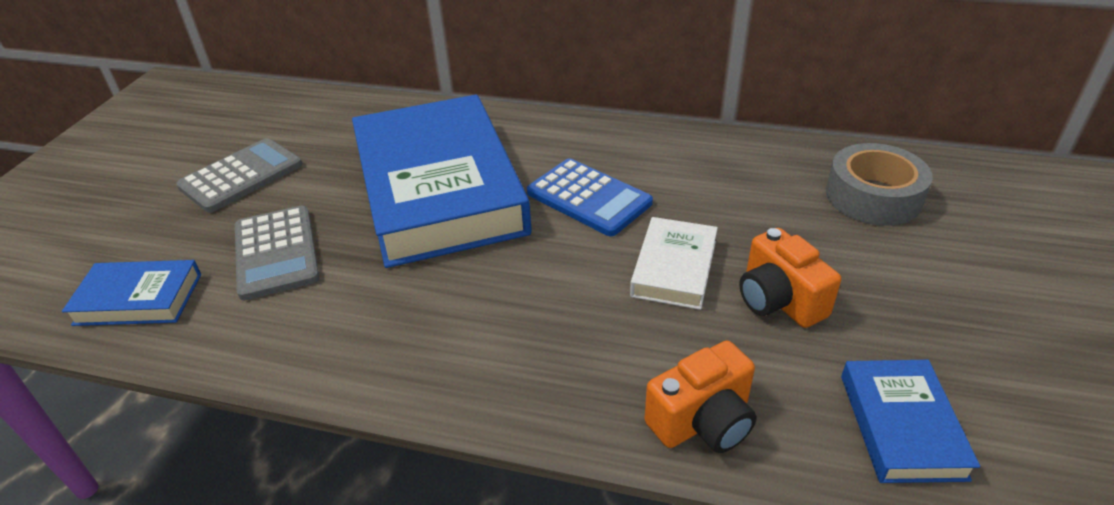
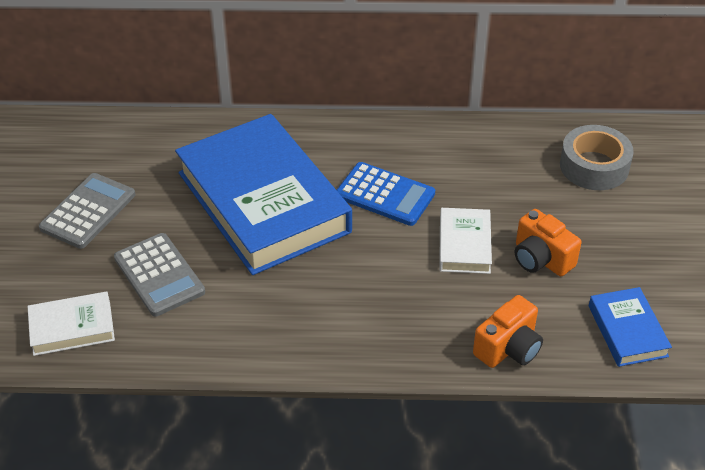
camera: 15 degrees left, 5 degrees up
blue book [62,260,201,326] -> white book [27,291,115,356]

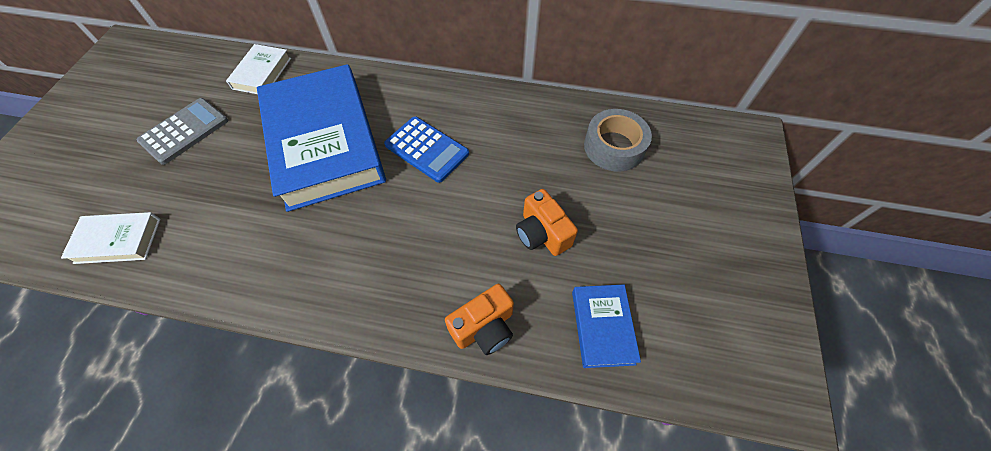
camera: 10 degrees right, 15 degrees up
grey calculator [114,233,205,317] -> none
white book [439,208,492,274] -> white book moved to [226,44,291,94]

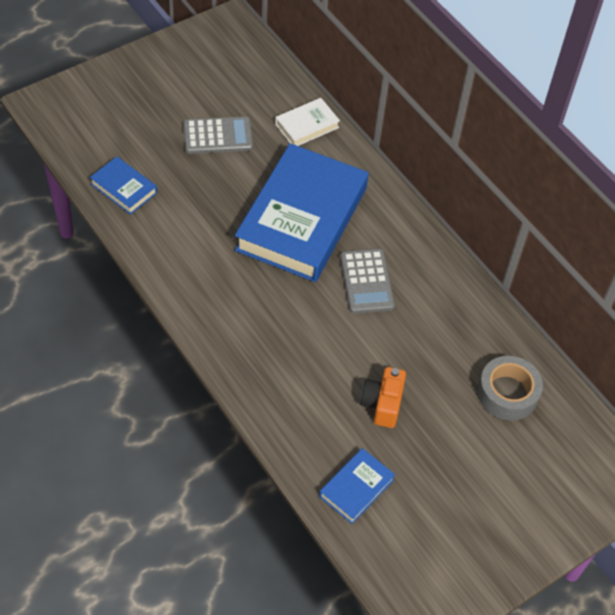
camera: 40 degrees right, 5 degrees down
white book [61,212,161,264] -> blue book [90,157,157,215]
blue calculator [384,117,469,183] -> grey calculator [340,249,395,314]
orange camera [445,284,514,355] -> none

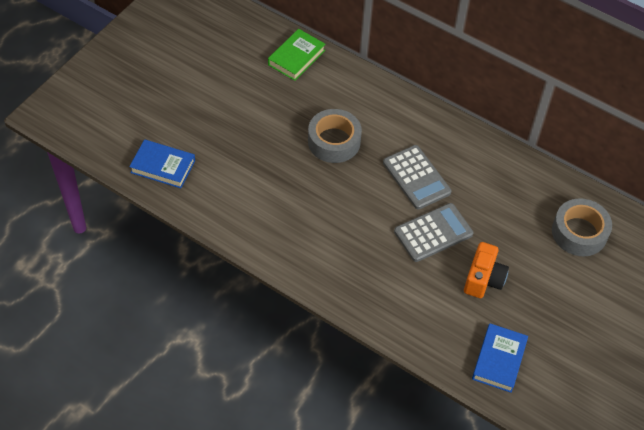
camera: 20 degrees left, 0 degrees up
grey calculator [183,117,253,154] -> grey calculator moved to [394,203,473,262]
blue book [235,143,369,282] -> grey tape [308,109,362,163]
white book [275,98,340,146] -> green book [268,29,325,81]
orange camera [361,367,406,428] -> orange camera turned 150 degrees counterclockwise [464,242,509,298]

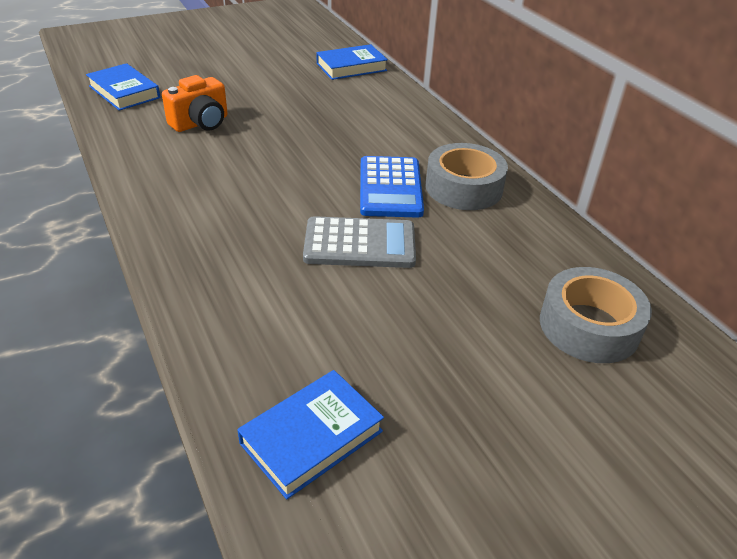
camera: 30 degrees right, 15 degrees down
green book [268,29,325,81] -> blue book [316,44,388,80]
grey tape [308,109,362,163] -> grey tape moved to [426,143,508,210]
grey calculator [383,145,452,210] -> blue calculator [360,156,424,218]
orange camera [464,242,509,298] -> orange camera moved to [162,75,228,132]

